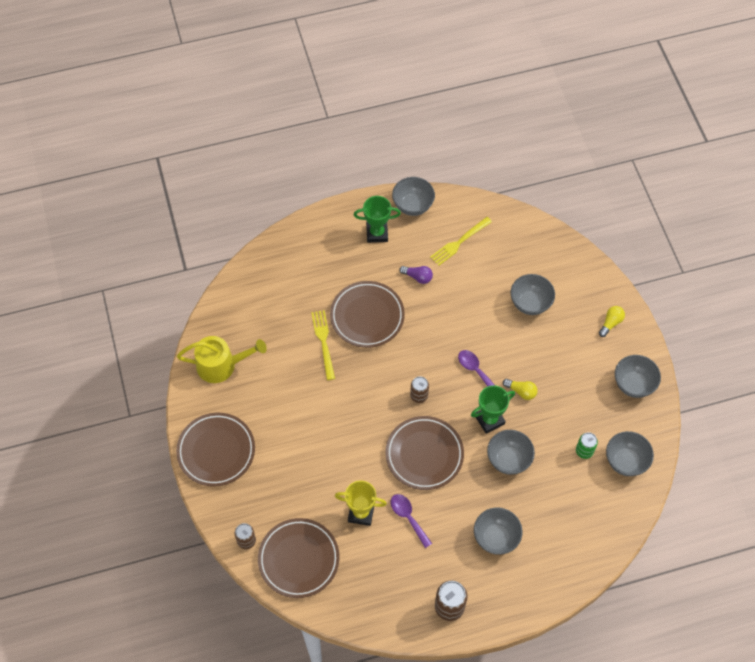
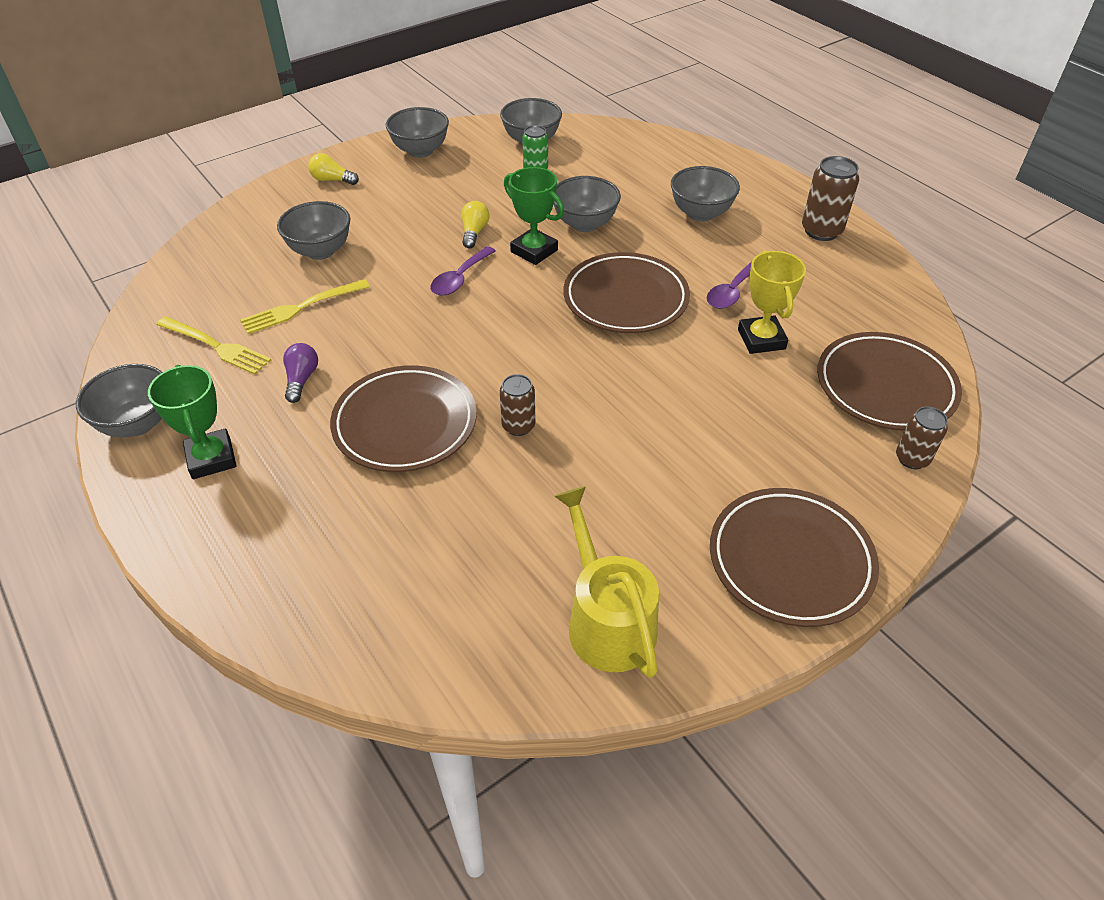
camera: 110 degrees left, 15 degrees down
yellow fork [311,310,335,380] -> yellow fork moved to [240,279,370,334]
brown can [410,376,429,403] -> brown can moved to [500,374,535,436]

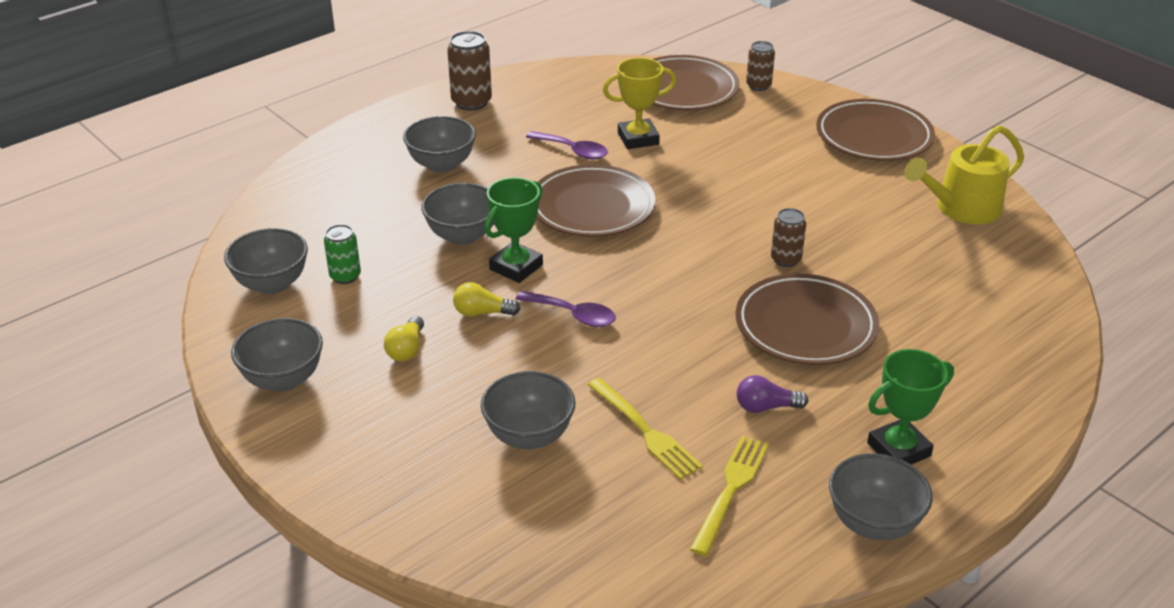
camera: 95 degrees left, 10 degrees down
yellow light bulb [308,153,359,185] -> yellow light bulb moved to [384,316,424,362]

